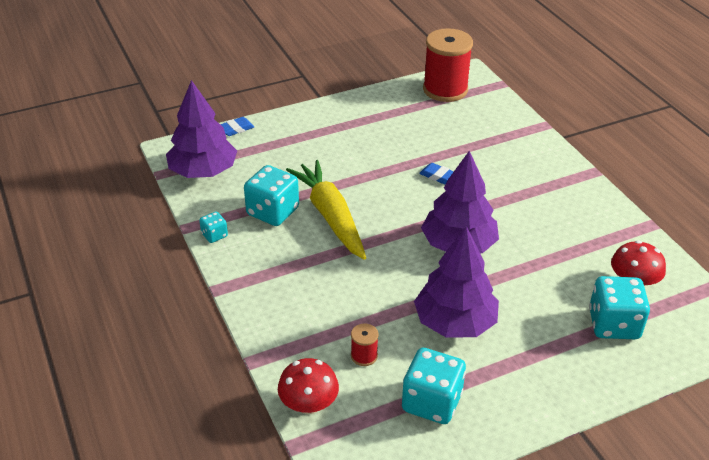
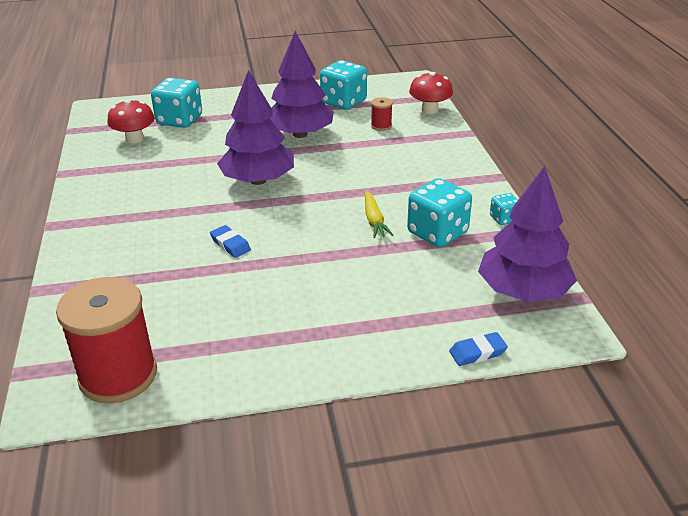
camera: 165 degrees left, 5 degrees down
yellow carrot [286,160,366,260] -> yellow carrot [365,191,394,238], size x0.49

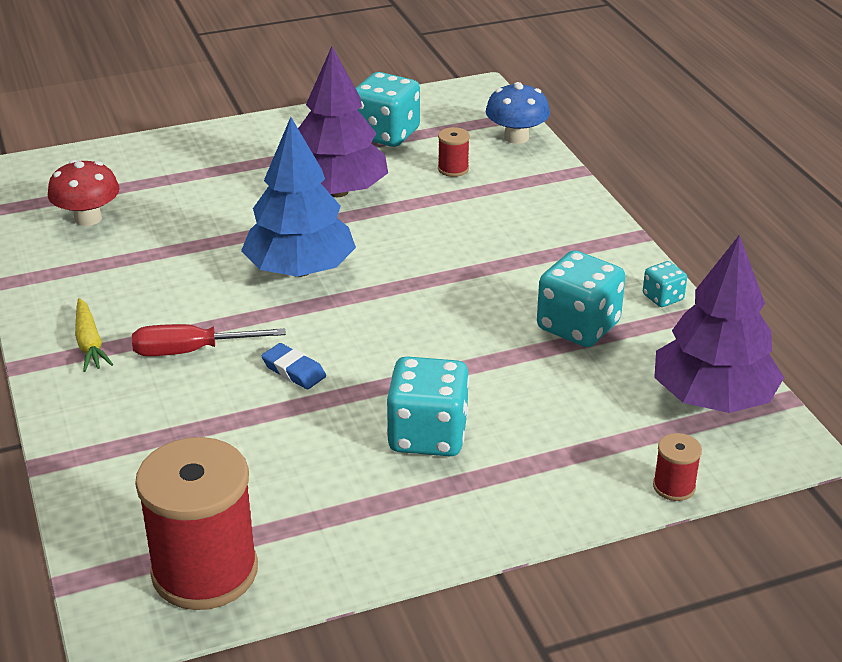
camera: 10 degrees left, 0 degrees up
turquoise dice [151,78,202,128] -> turquoise dice moved to [387,356,469,456]
purple tree [217,70,294,185] -> blue tree [241,117,356,277]
yellow carrot [365,191,394,238] -> yellow carrot moved to [75,298,113,372]
red mushroom [409,72,453,114] -> blue mushroom [486,82,550,144]
blue eraser [449,332,508,366] -> red spool [653,433,702,501]
none -> red screwdriver [132,324,286,356]

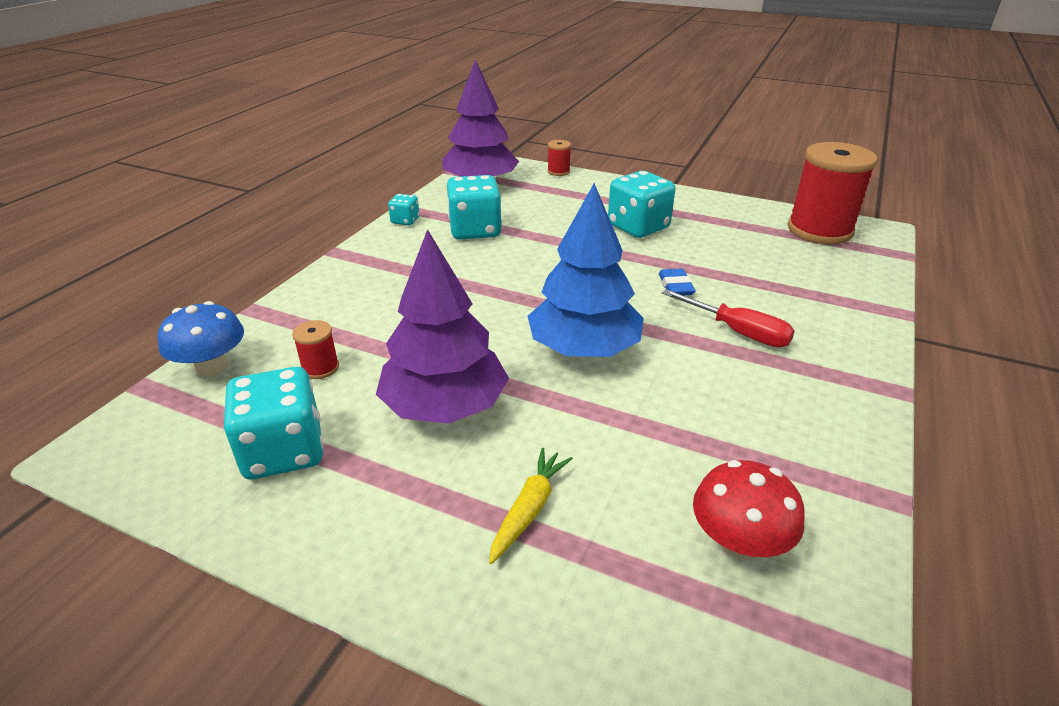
camera: 135 degrees left, 0 degrees up
yellow carrot [75,298,113,372] -> yellow carrot moved to [489,448,573,564]

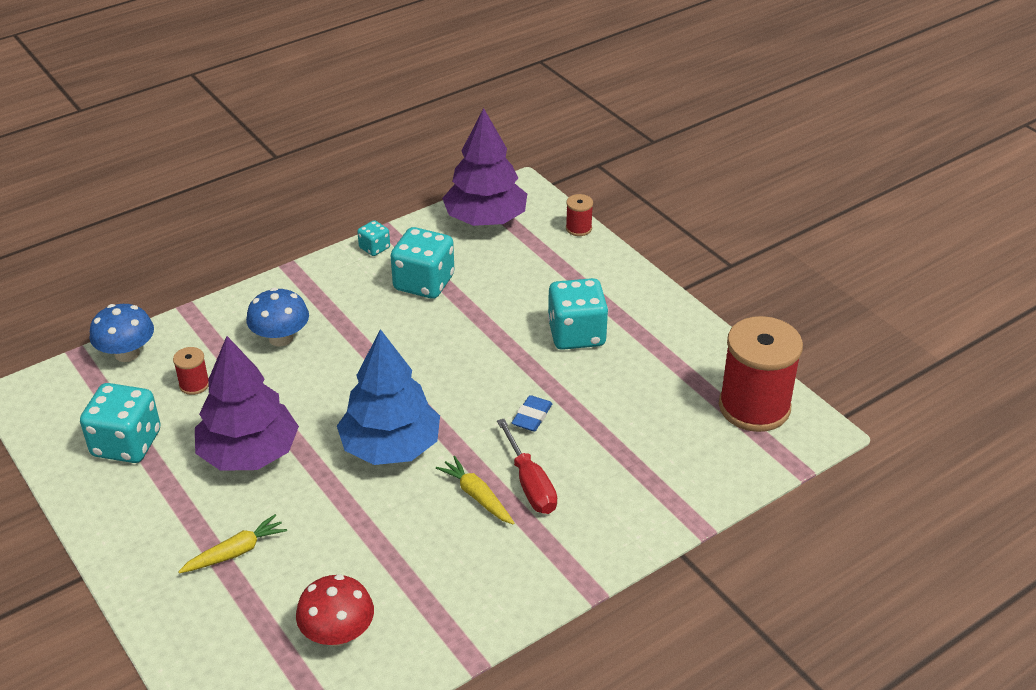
camera: 30 degrees right, 5 degrees up
none -> blue mushroom [246,288,309,347]
none -> yellow carrot [436,456,514,524]

